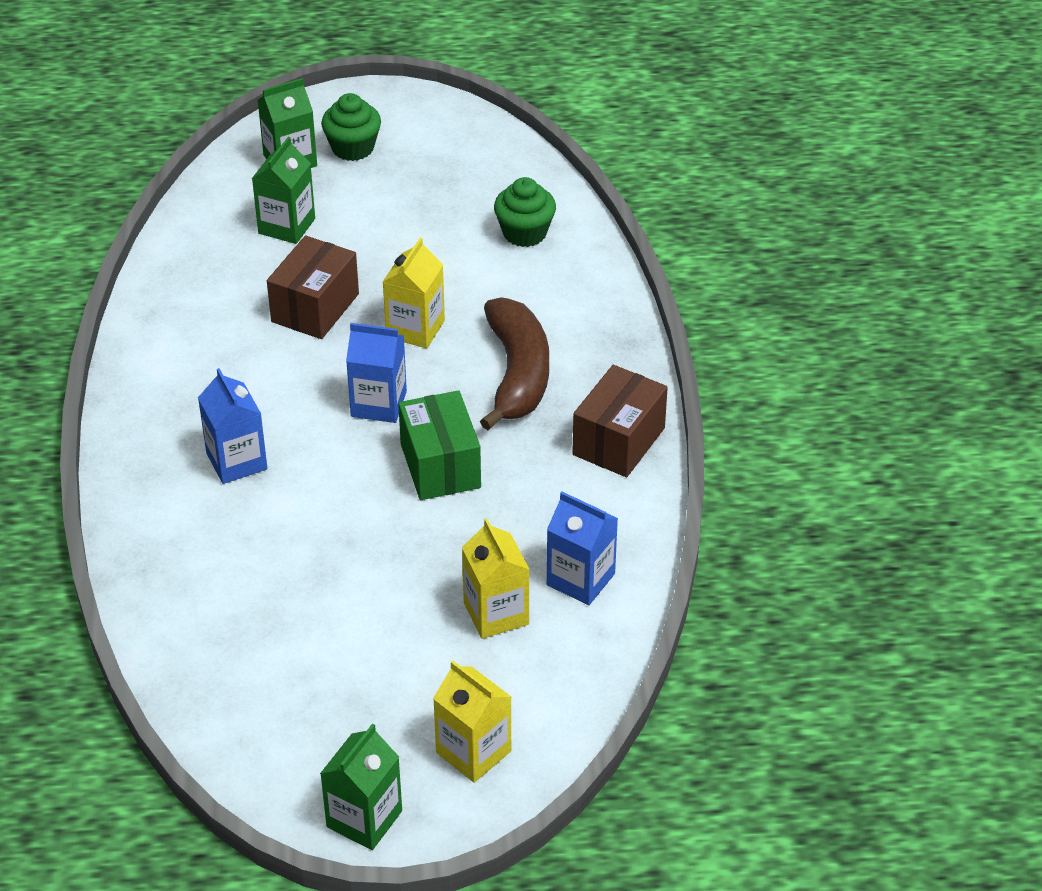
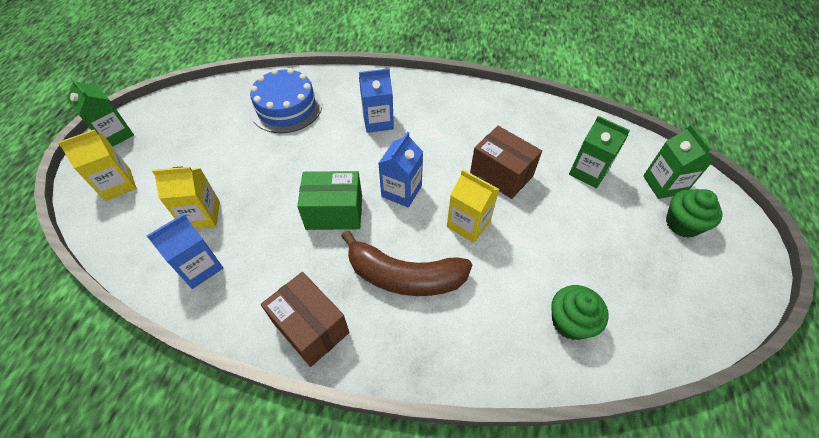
camera: 105 degrees right, 10 degrees up
none -> blue cake [250,68,322,133]

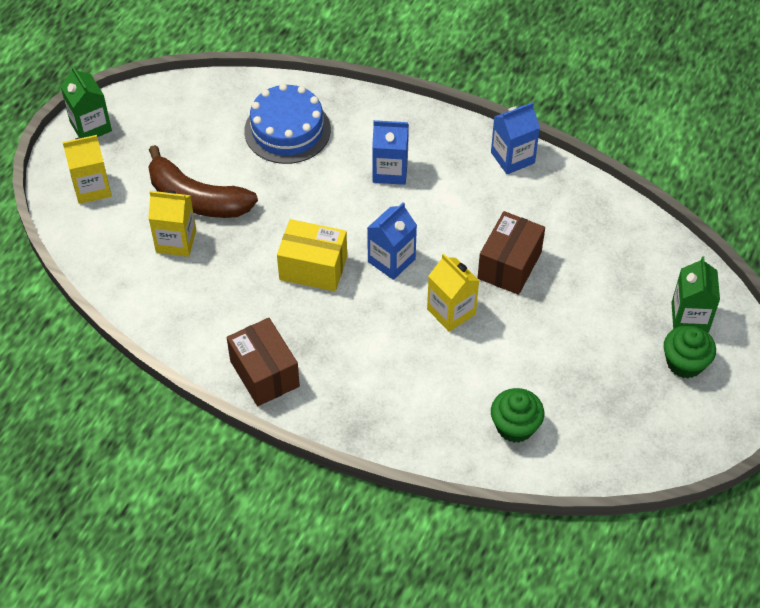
camera: 15 degrees right, 0 degrees up
blue carton [147,214,223,289] -> blue carton moved to [491,102,540,174]
green box [297,171,362,230] -> yellow box [277,219,347,291]
brown banana [341,230,472,296] -> brown banana moved to [148,145,258,218]
brown box [470,126,542,199] -> brown box turned 60 degrees clockwise [478,211,545,295]
green carton [569,116,630,188] -> none

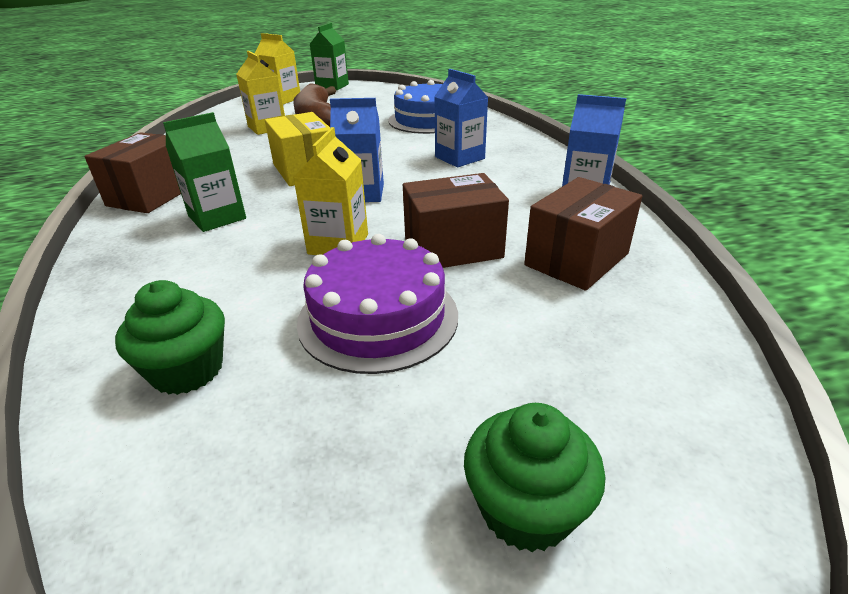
camera: 50 degrees right, 20 degrees down
green carton [671,256,720,333] -> green carton moved to [163,112,246,232]
none -> purple cake [297,234,458,374]
none -> brown box [524,177,642,290]

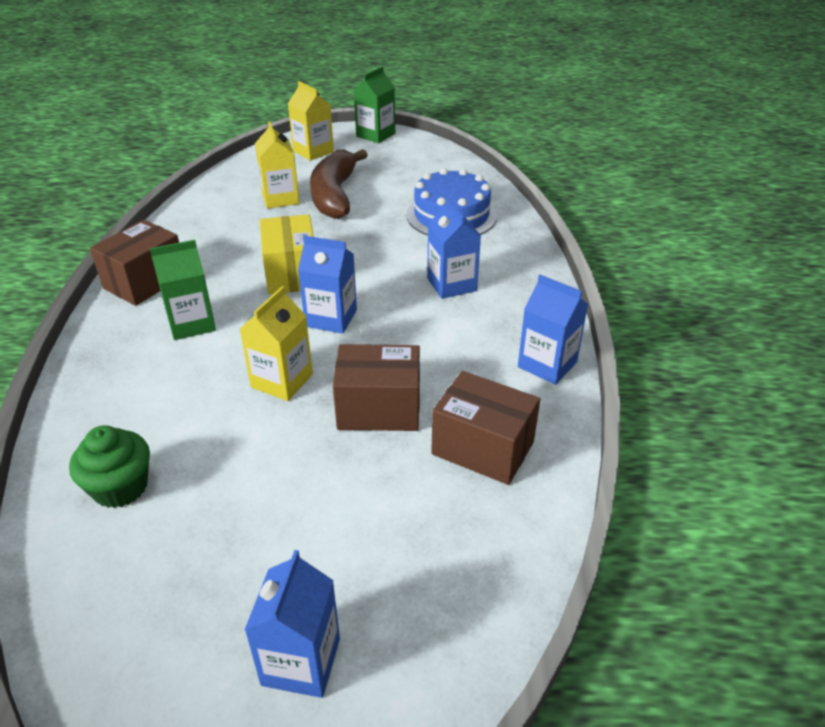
camera: 15 degrees right, 5 degrees up
purple cake [297,234,458,374] -> none
green cupcake [464,403,605,552] -> blue carton [245,550,340,698]
brown box [524,177,642,290] -> brown box turned 60 degrees clockwise [431,371,540,485]

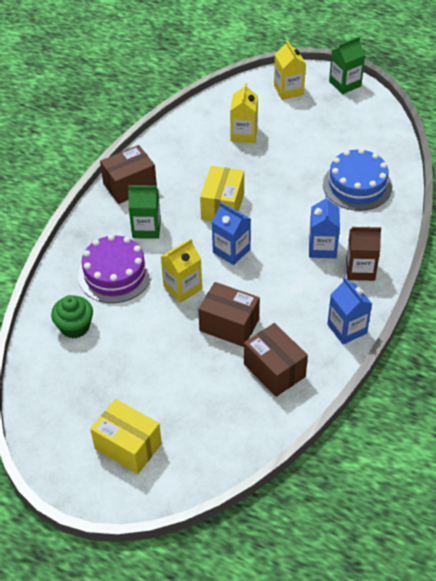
camera: 25 degrees right, 10 degrees up
blue carton [245,550,340,698] -> yellow box [90,399,162,474]
brown banana [310,149,368,219] -> none
none -> purple cake [78,234,152,303]
none -> brown carton [346,226,381,281]

